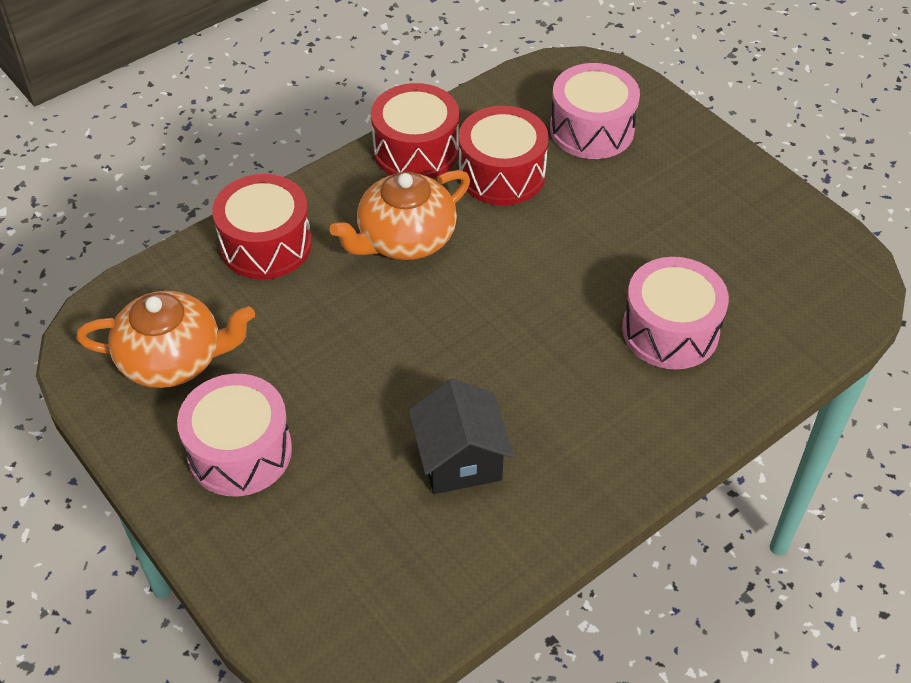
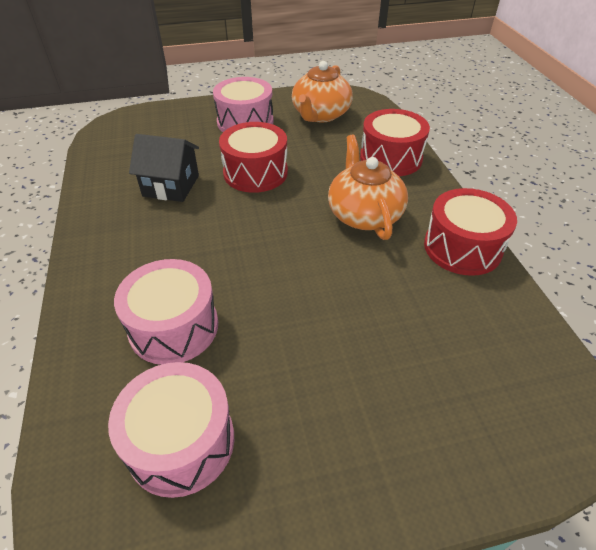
camera: 115 degrees right, 5 degrees down
red drum [459,106,549,205] -> red drum moved to [219,122,288,193]
pink drum [550,63,640,159] -> pink drum moved to [108,362,234,498]

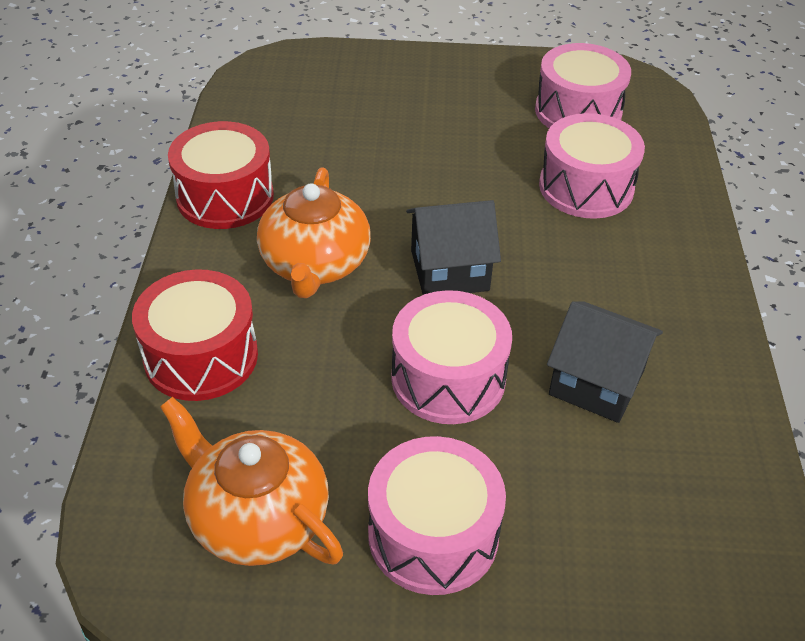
camera: 165 degrees left, 0 degrees up
red drum [219,122,288,193] -> pink drum [391,290,512,424]
orange teapot [292,61,353,123] -> orange teapot turned 90 degrees counterclockwise [160,397,343,566]
none -> black house [406,200,501,295]

